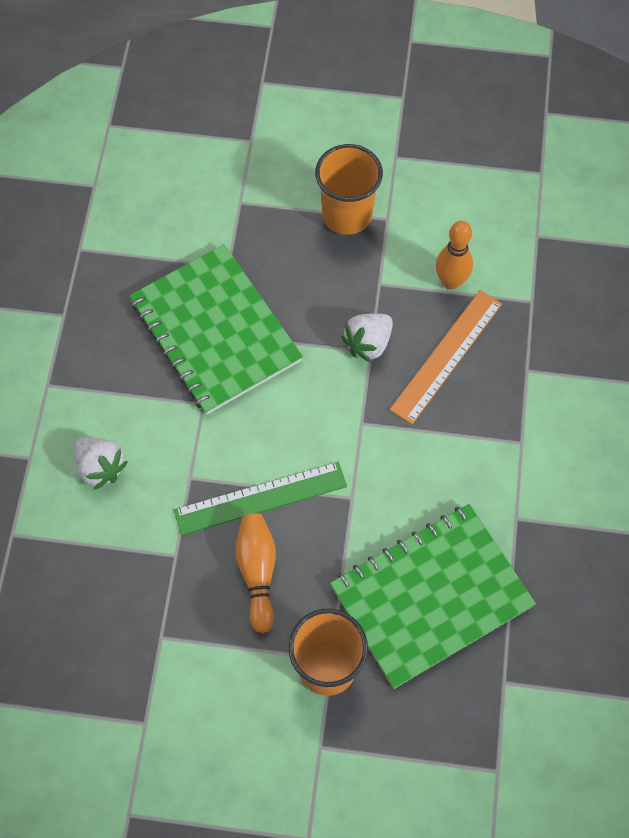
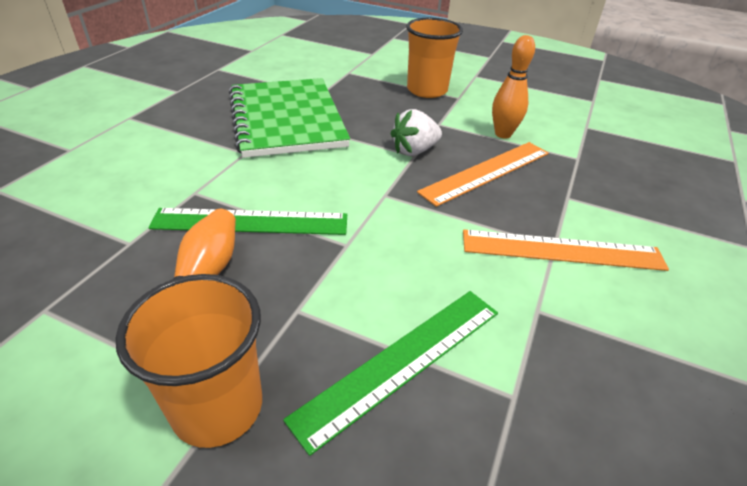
camera: 15 degrees right, 25 degrees down
white strawberry [74,437,128,490] -> none
green notebook [330,504,536,689] -> green ruler [283,291,498,456]
none -> orange ruler [463,230,669,271]

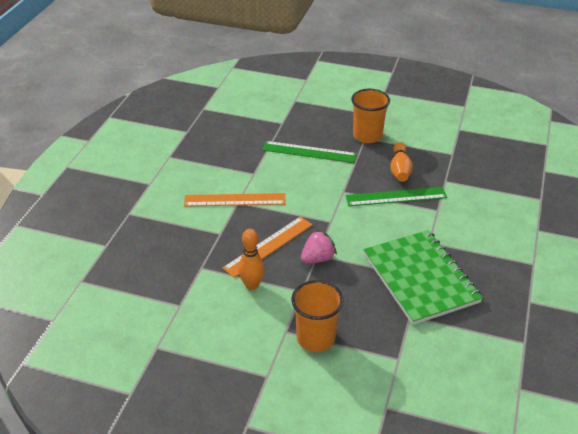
camera: 175 degrees right, 0 degrees up
green ruler [283,291,498,456] -> green ruler turned 60 degrees clockwise [262,141,357,163]
white strawberry [391,109,442,156] -> pink strawberry [301,230,337,263]

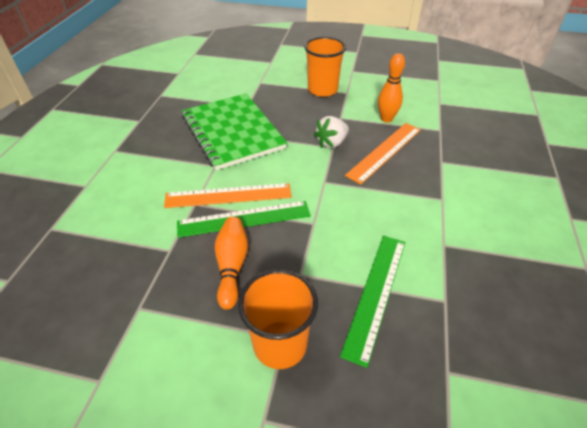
camera: 175 degrees right, 5 degrees up
orange ruler [184,193,286,207] -> orange ruler moved to [164,183,292,208]
green ruler [262,141,357,163] -> green ruler turned 75 degrees counterclockwise [340,236,405,368]
pink strawberry [301,230,337,263] -> white strawberry [314,116,349,148]

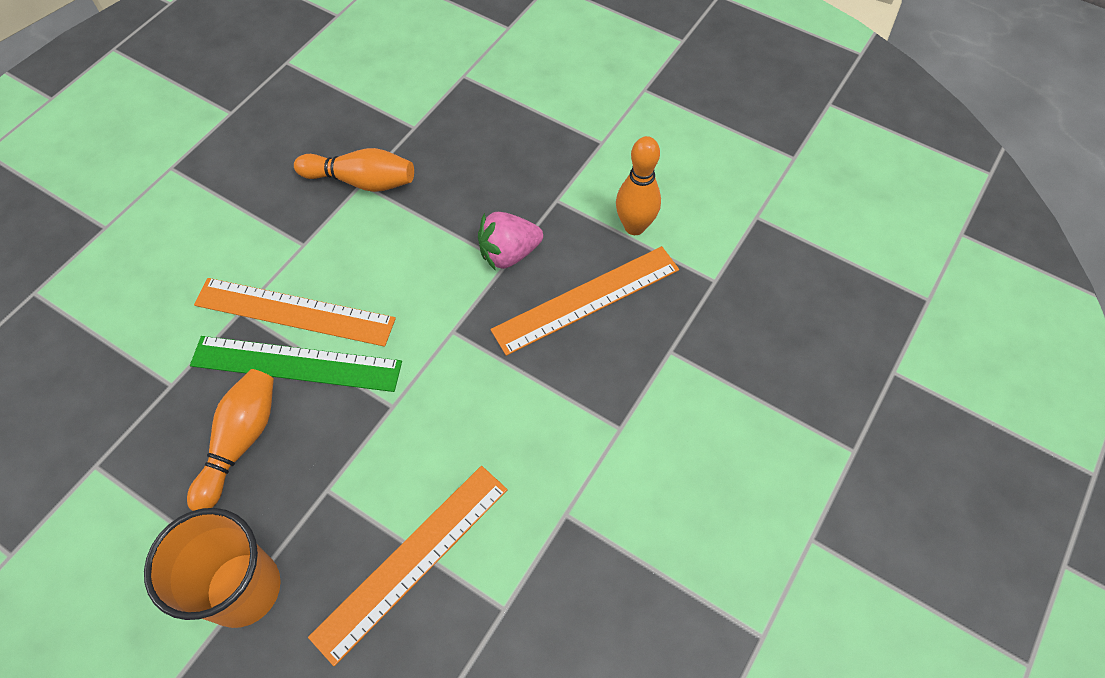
camera: 20 degrees right, 15 degrees up
green notebook [182,93,287,170] -> orange bowling pin [294,148,414,192]
orange cup [304,37,346,97] -> none
white strawberry [314,116,349,148] -> pink strawberry [478,212,543,271]
green ruler [340,236,405,368] -> orange ruler [308,466,508,666]

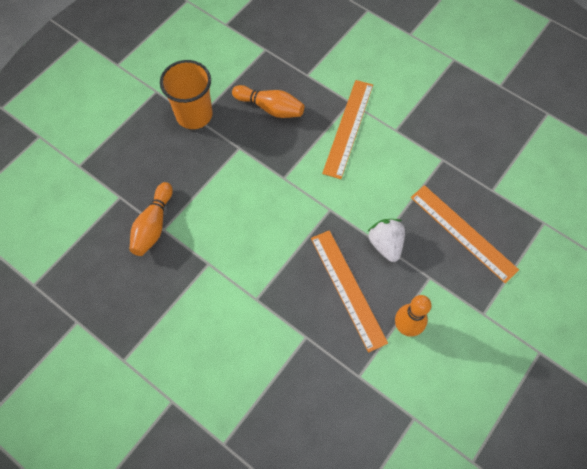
camera: 95 degrees right, 5 degrees up
green ruler [190,336,402,392] -> none
orange bowling pin [294,148,414,192] -> orange bowling pin moved to [129,182,173,256]
orange ruler [308,466,508,666] -> orange ruler moved to [411,185,519,283]
pink strawberry [478,212,543,271] -> white strawberry [367,219,405,262]

